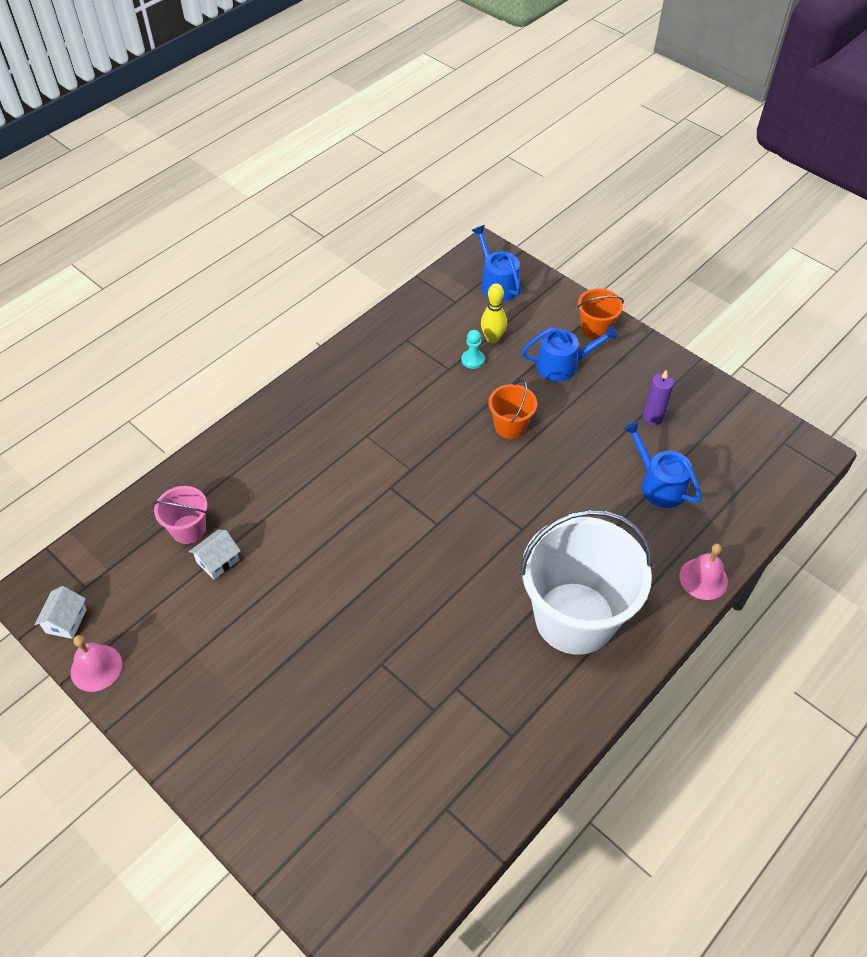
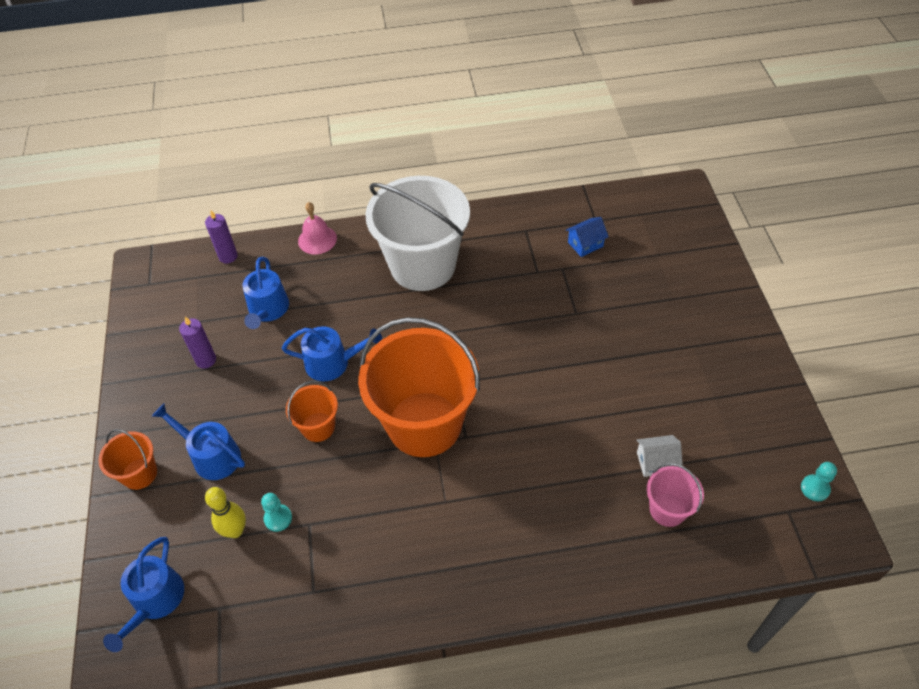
camera: 140 degrees left, 0 degrees up
white house [34,586,87,639] -> turquoise pawn [801,462,837,501]
pink bell [71,635,122,692] -> none
none -> purple candle [205,210,238,263]
none -> blue watering can [282,326,382,381]
none -> orange bucket [358,317,480,457]
none -> blue house [566,217,609,257]

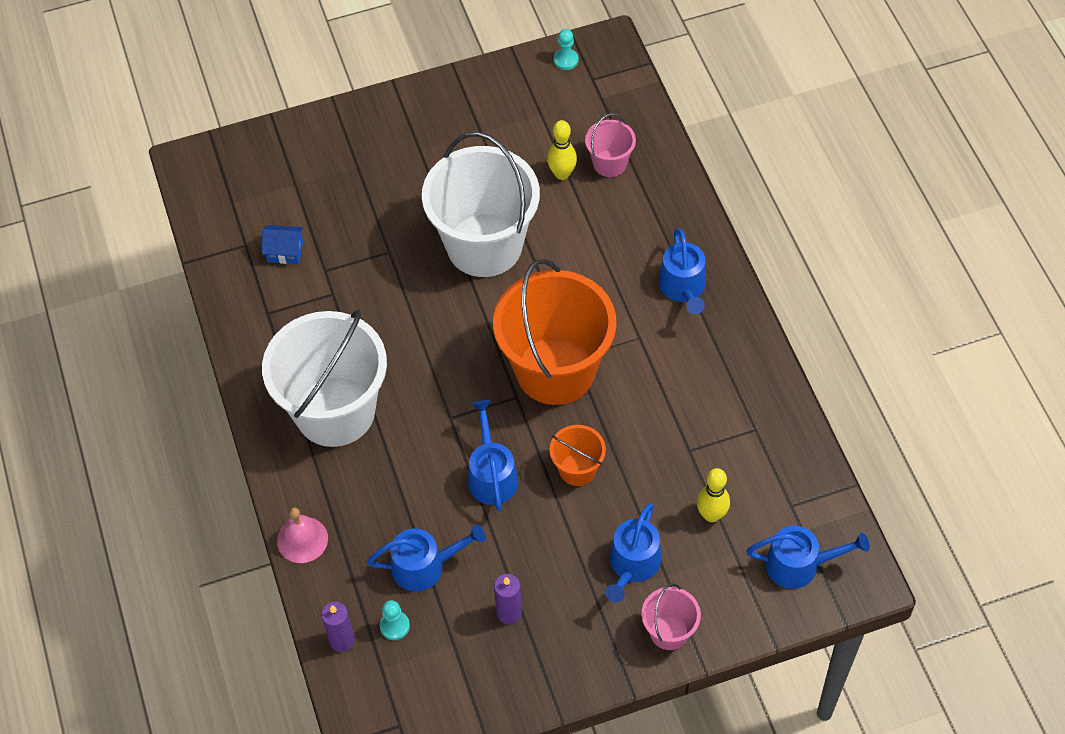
camera: 100 degrees left, 5 degrees up
orange bucket [98,429,157,490] -> pink bucket [641,584,701,650]
turquoise pawn [261,493,292,532] -> turquoise pawn moved to [380,600,410,640]
blue house [566,217,609,257] -> blue house turned 45 degrees counterclockwise [262,225,304,264]
white house [636,435,683,477] -> yellow bowling pin [547,120,577,180]
none -> white bucket [422,132,540,277]
none -> blue watering can [658,228,706,314]

